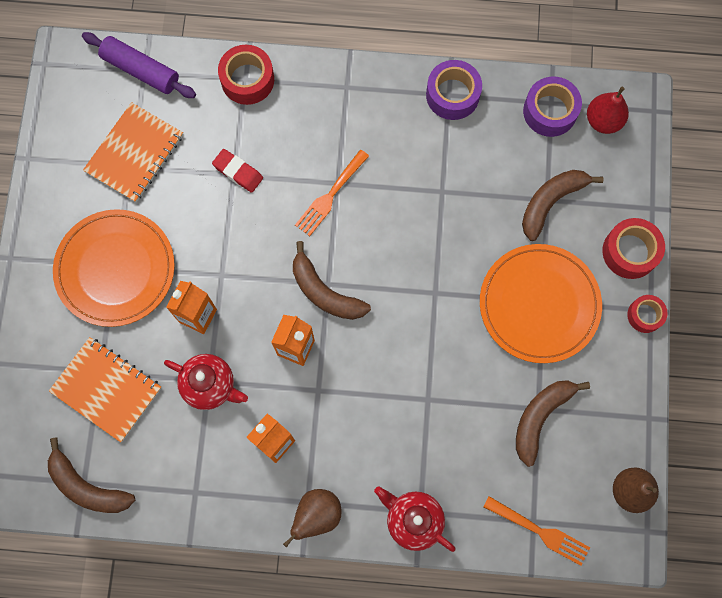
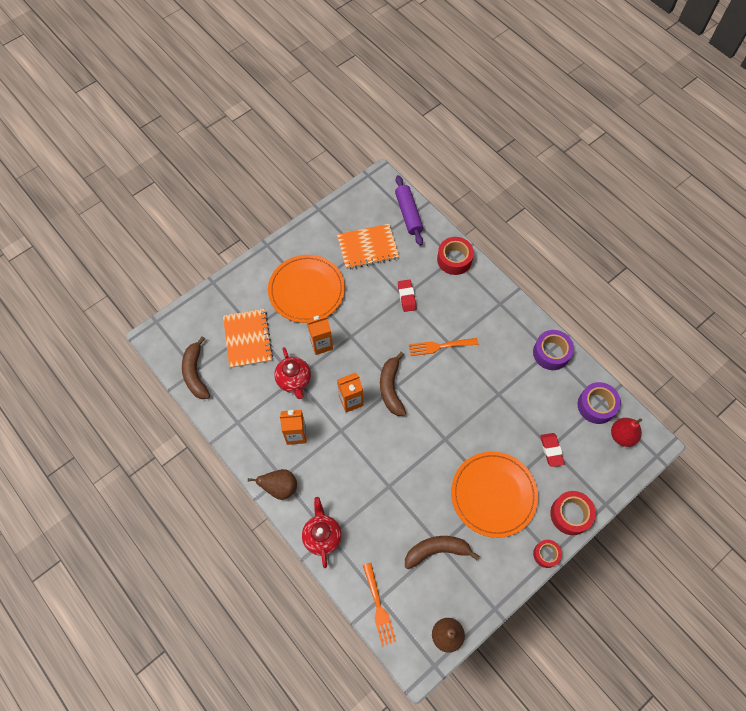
camera: 45 degrees right, 10 degrees down
brown banana [522,170,603,241] -> red eraser [540,433,565,467]

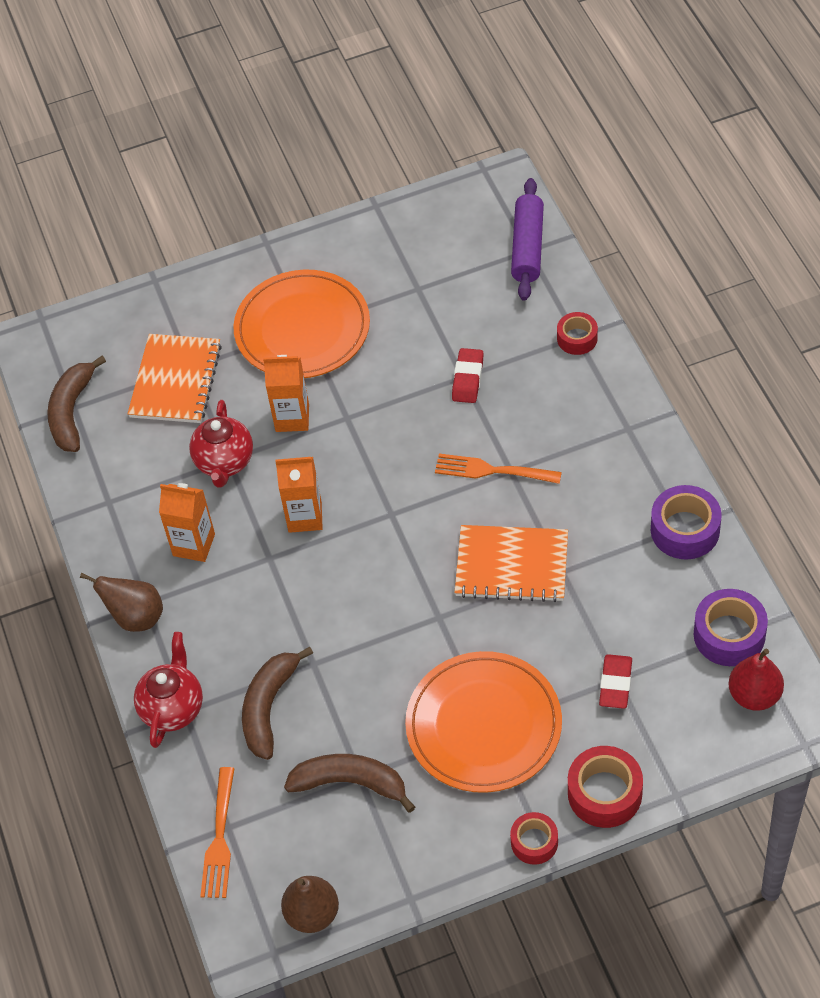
camera: 25 degrees right, 10 degrees down
orange notebook [337,224,399,270] -> orange notebook moved to [454,525,568,602]
brown banana [380,352,406,416] -> brown banana moved to [242,647,313,760]
red tape [437,237,474,275] -> red tape [557,312,598,355], size x0.63

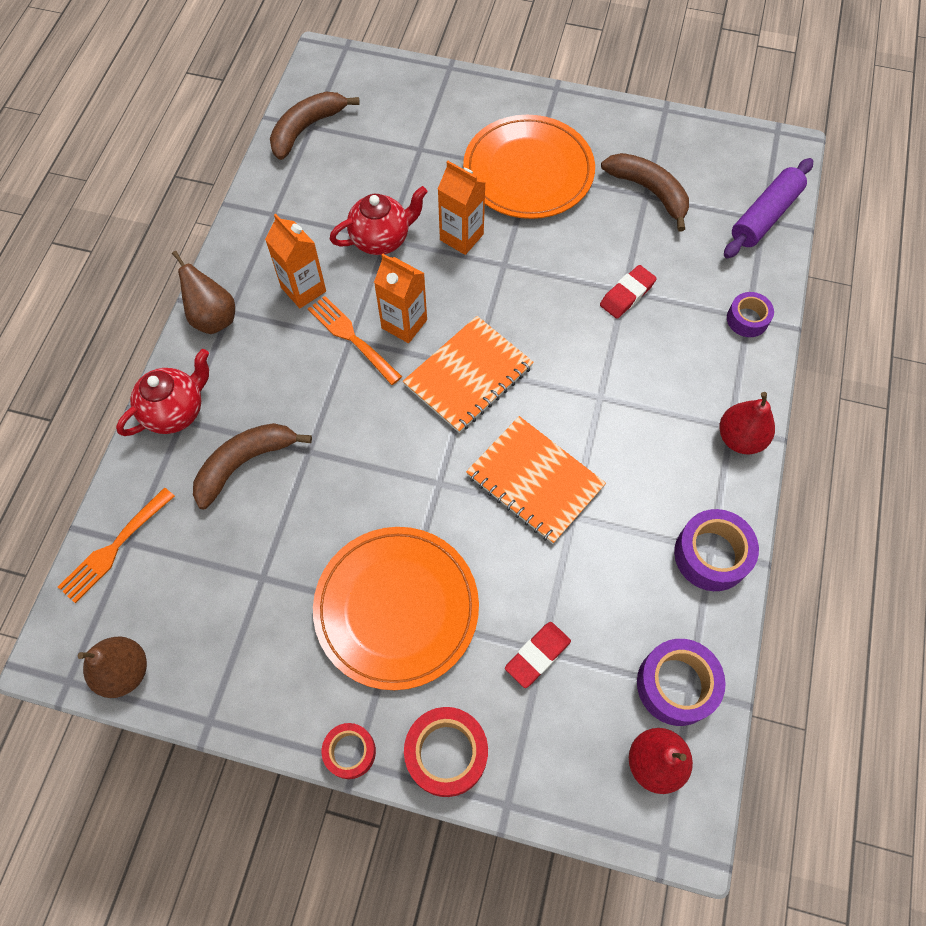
camera: 30 degrees right, 10 degrees up
orange notebook [127,334,222,423] -> orange notebook moved to [403,316,534,433]
red teapot [189,400,253,488] -> red teapot turned 150 degrees counterclockwise [330,186,427,255]
brown banana [284,754,415,813] -> brown banana moved to [601,153,689,231]
orange fork [435,454,562,484] -> orange fork moved to [308,296,402,385]
red tape [557,312,598,355] -> purple tape [727,292,774,337]
none -> red pear [719,392,775,454]

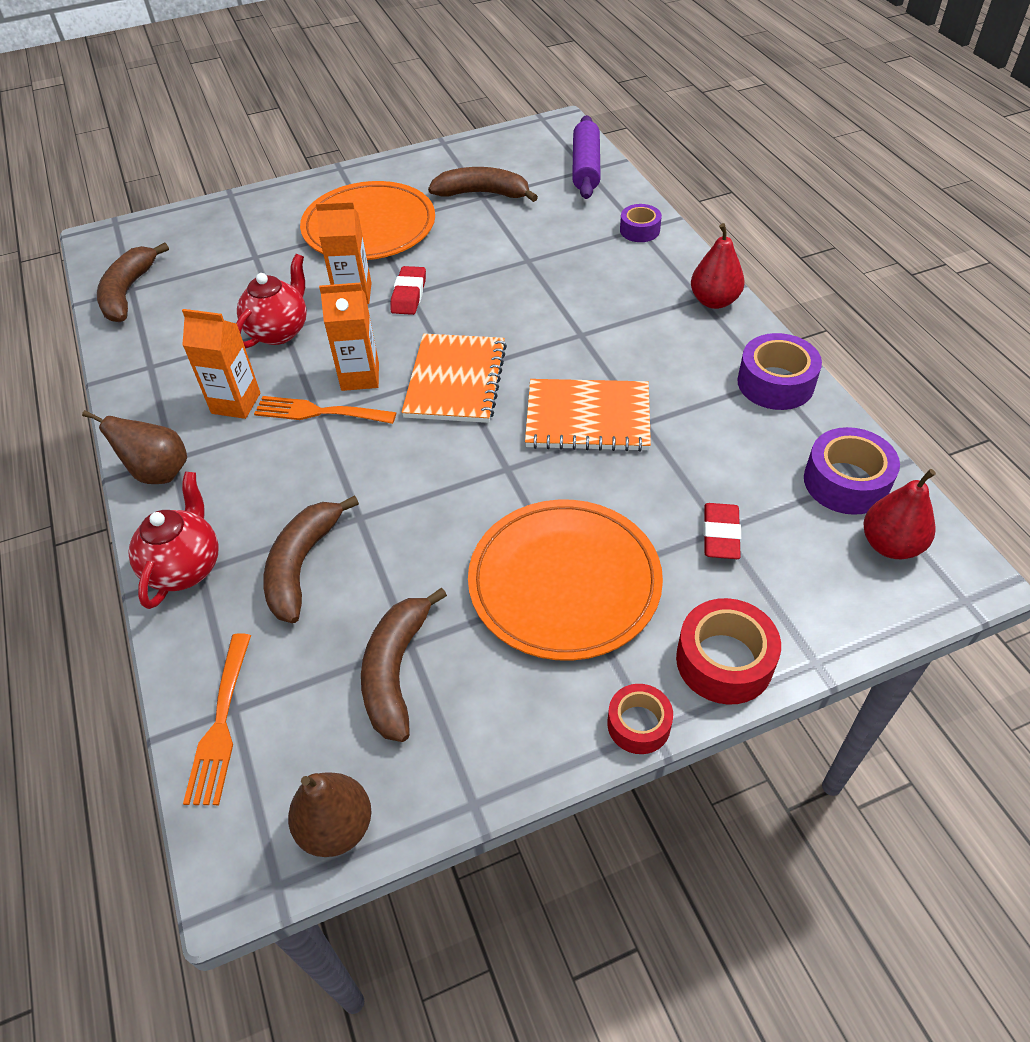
camera: 35 degrees left, 15 degrees down
red eraser [600,265,657,319] -> red eraser moved to [390,266,426,315]
none -> brown banana [361,587,447,742]

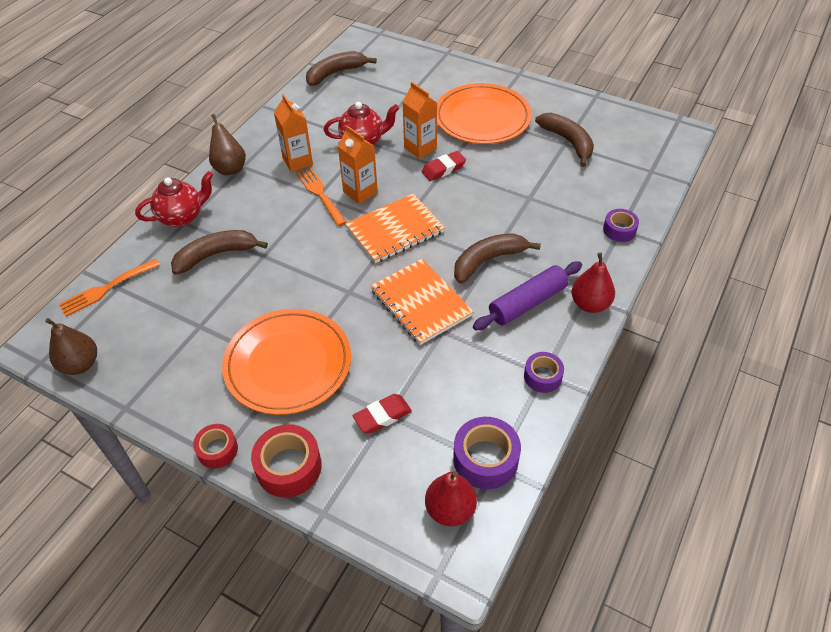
camera: 50 degrees right, 0 degrees up
brown banana [361,587,447,742] -> brown banana moved to [454,233,541,283]
purple rolling pin [572,115,601,199] -> purple rolling pin moved to [473,262,582,330]
purple tape [737,333,822,410] -> purple tape [524,352,564,393], size x0.63

